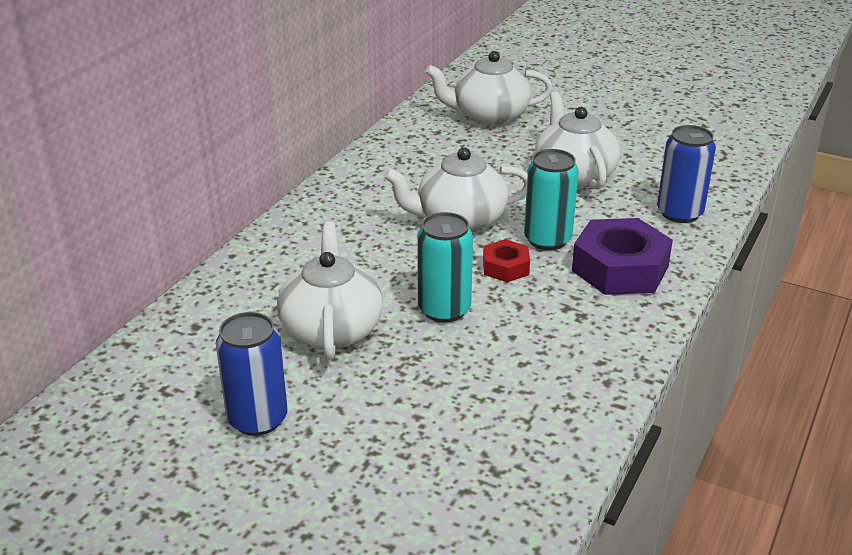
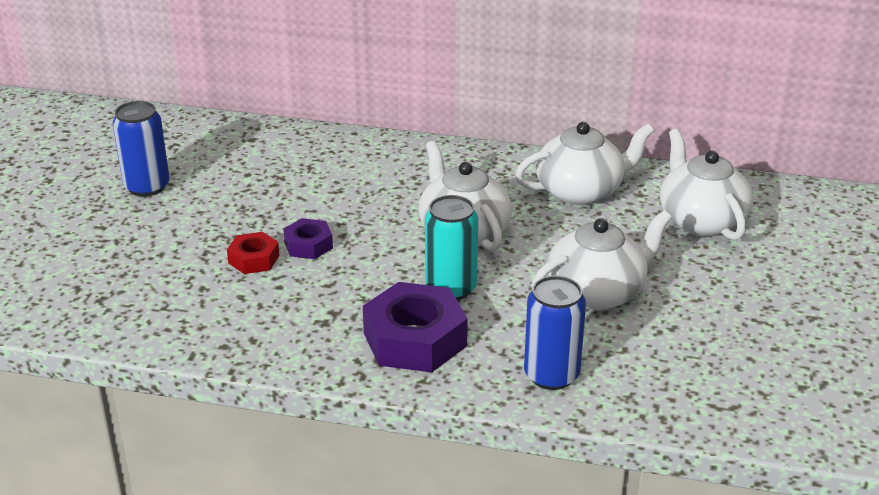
camera: 75 degrees right, 0 degrees up
white teapot [277,221,383,360] -> white teapot moved to [515,122,654,205]
turquoise can [417,212,473,323] -> purple nut [283,218,333,259]
red nut [483,239,530,282] -> red nut moved to [227,232,279,274]

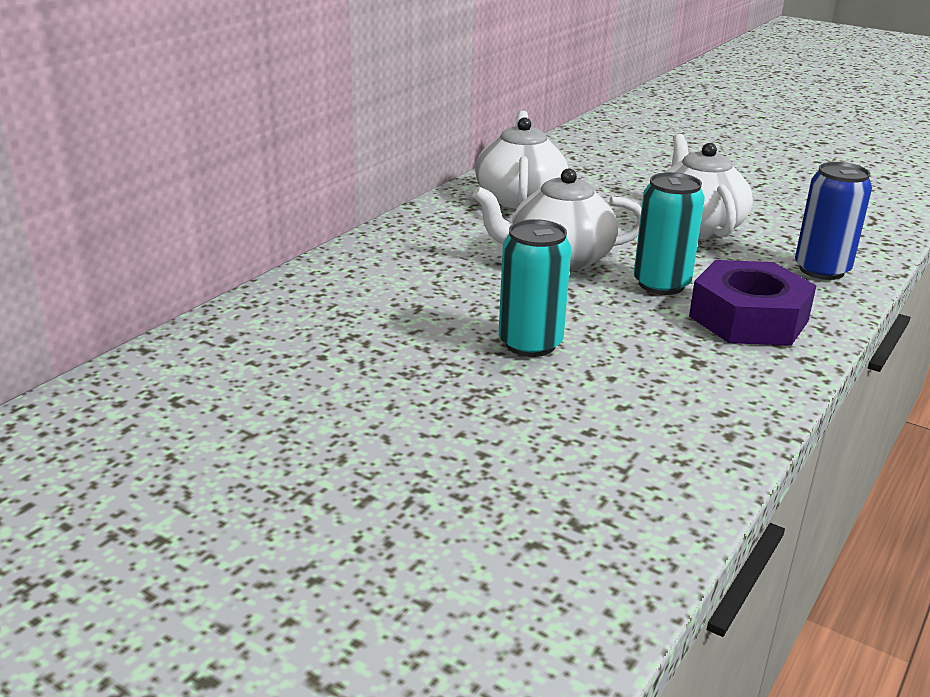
camera: 70 degrees left, 5 degrees down
blue can [113,101,170,197] -> none
red nut [227,232,279,274] -> none
purple nut [283,218,333,259] -> turquoise can [499,219,571,357]
white teapot [660,129,753,241] -> none

